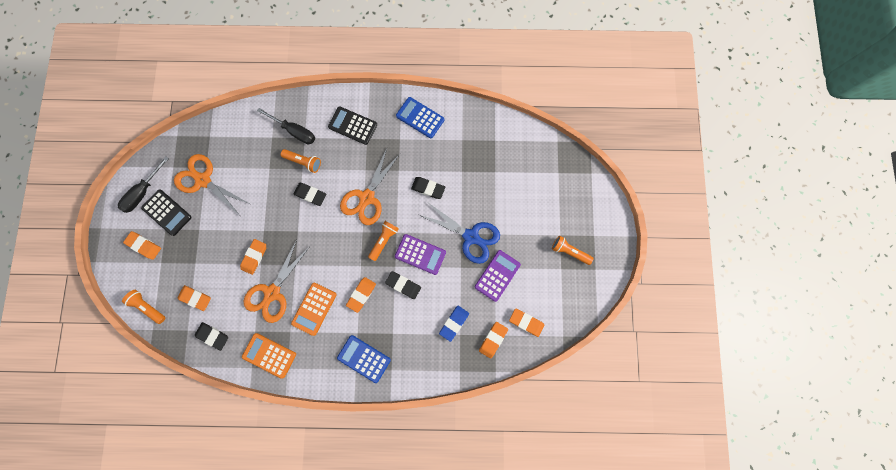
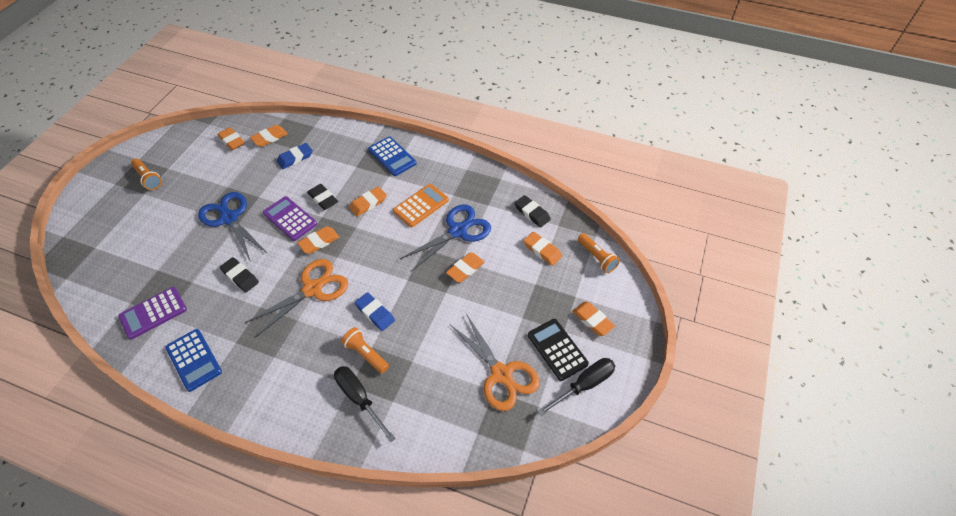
camera: 160 degrees left, 25 degrees down
orange calculator [242,333,296,379] -> none
orange scissors [243,239,309,323] -> blue scissors [400,205,491,271]
black eraser [294,183,326,206] -> blue eraser [355,292,395,331]
black calculator [328,106,377,145] -> none
orange flashlight [368,221,399,261] -> orange eraser [297,226,339,254]
purple calculator [475,250,521,302] -> purple calculator moved to [118,287,187,339]

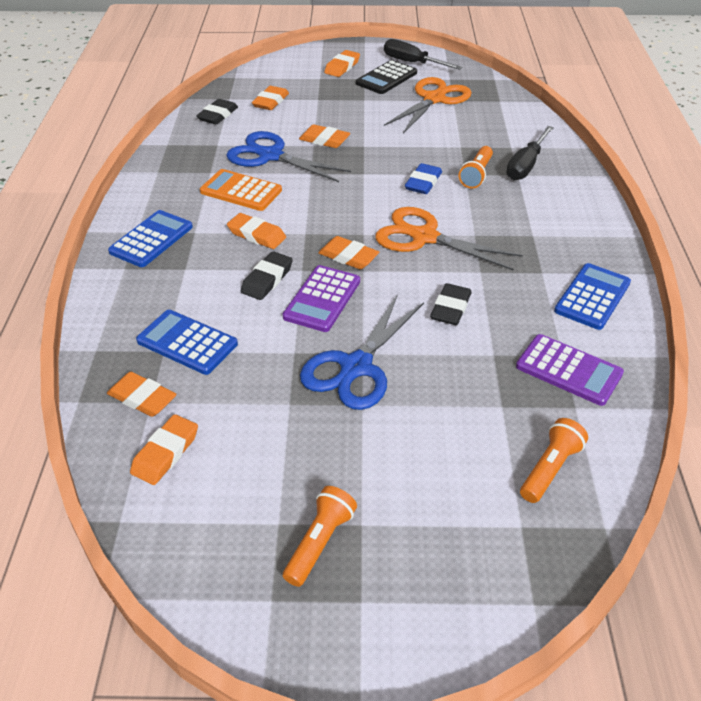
camera: 110 degrees left, 10 degrees down
blue eraser [277,143,313,169] -> blue calculator [136,310,238,375]
orange flashlight [578,233,620,273] -> orange flashlight moved to [520,418,588,503]

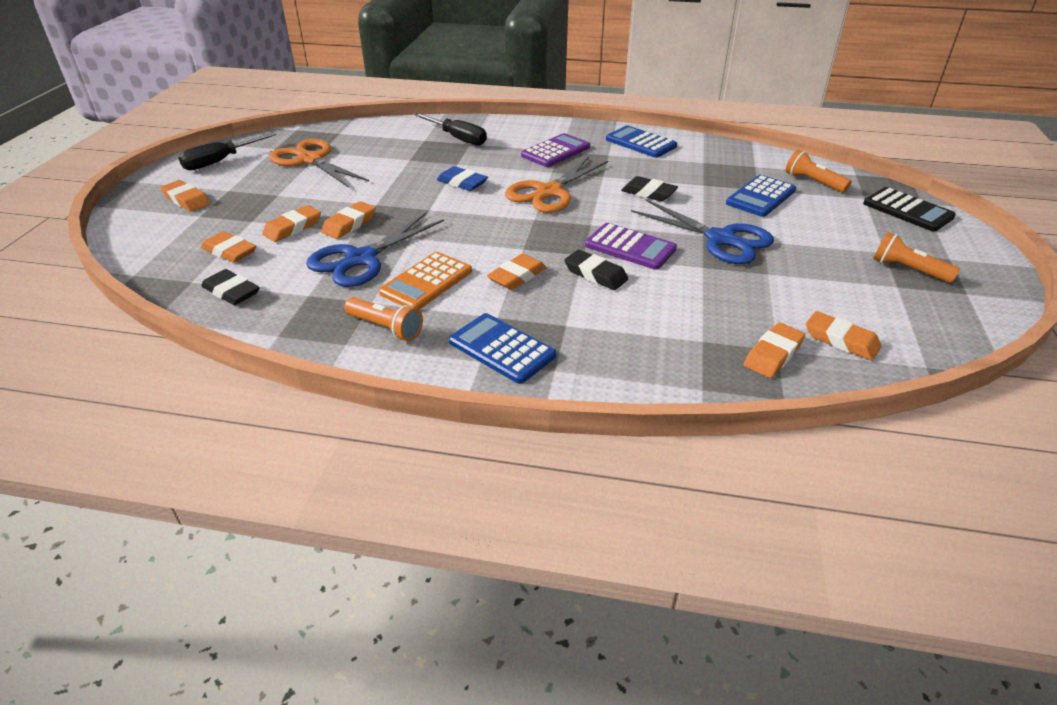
camera: 80 degrees left, 5 degrees down
blue calculator [136,310,238,375] -> blue calculator moved to [726,175,796,217]
orange eraser [318,236,379,269] -> orange eraser moved to [262,205,321,242]
black calculator [356,60,417,94] -> black calculator moved to [863,187,956,232]
orange flashlight [459,146,493,189] -> orange flashlight moved to [344,297,423,341]
purple calculator [516,334,624,406] -> purple calculator moved to [521,133,590,167]

